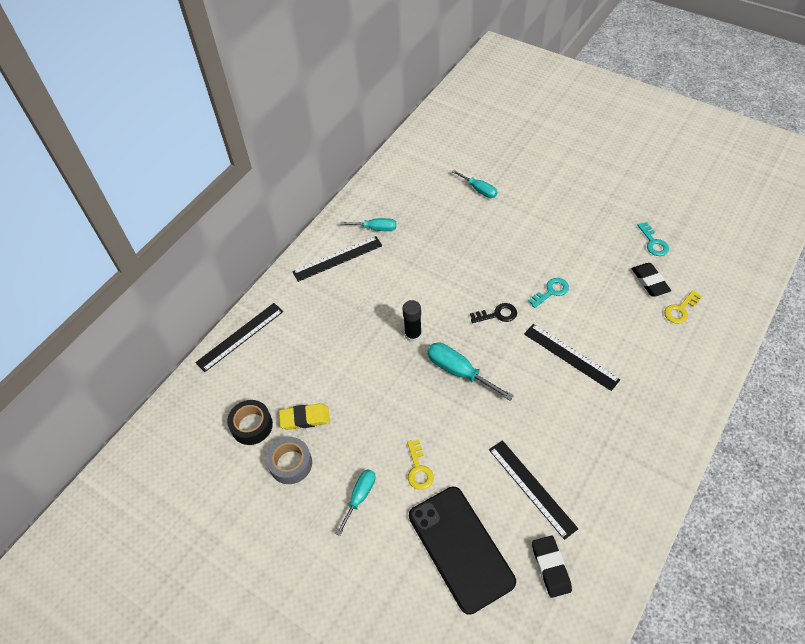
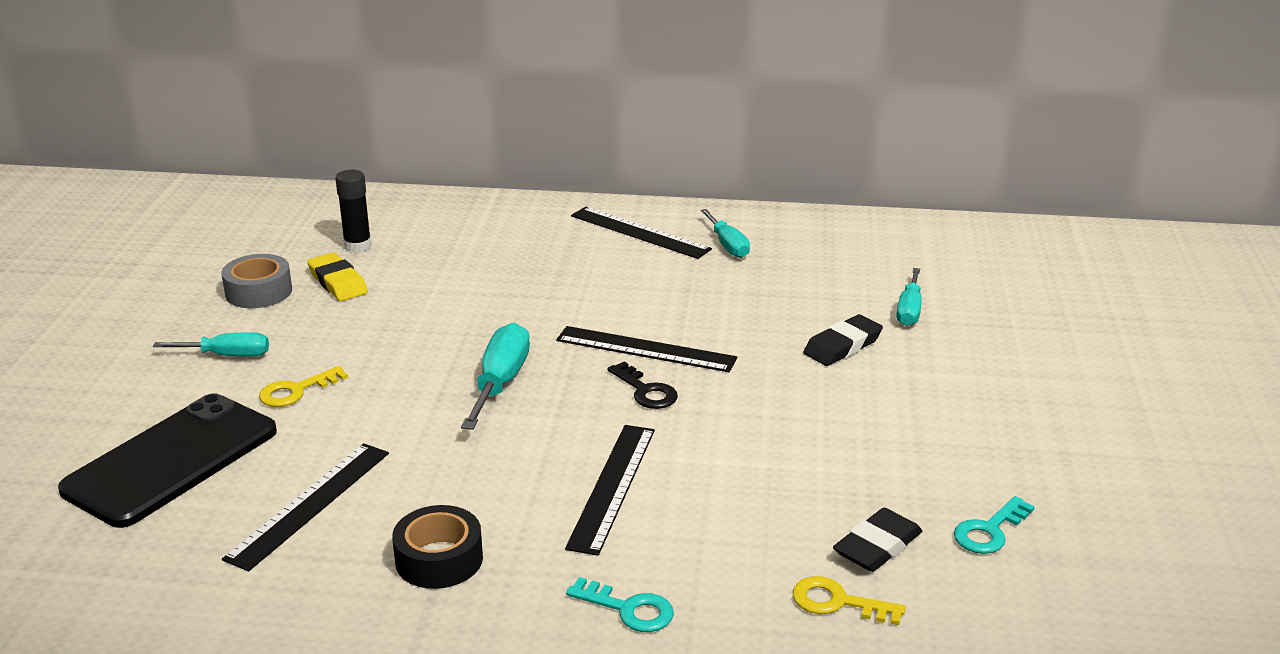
camera: 60 degrees right, 25 degrees down
black ruler [195,303,284,372] -> black ruler moved to [556,326,737,372]
black tape [227,400,273,445] -> black tape moved to [392,505,483,589]
black glue stick [402,300,422,342] -> black glue stick moved to [335,170,372,252]
turquoise key [528,278,569,308] -> turquoise key moved to [566,577,674,632]
black eraser [532,535,572,598] -> black eraser moved to [803,314,883,366]

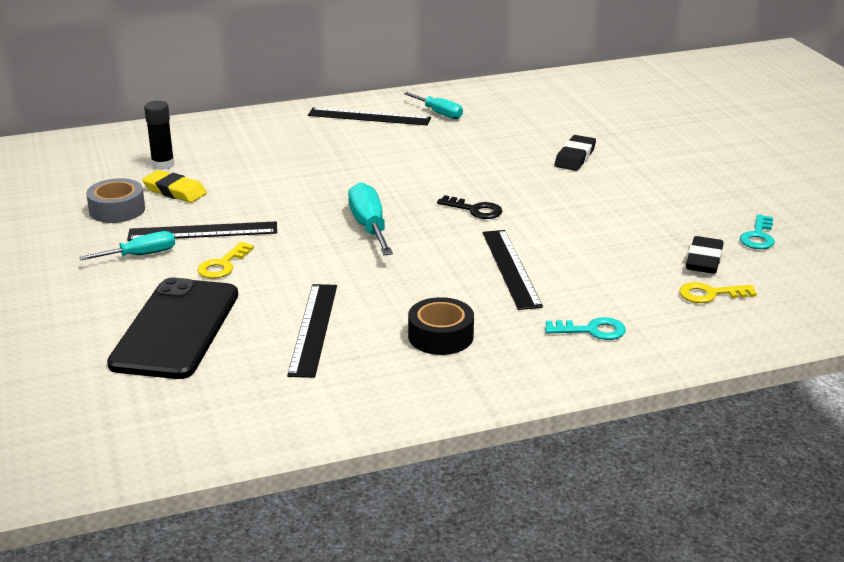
camera: 25 degrees left, 0 degrees up
black ruler [556,326,737,372] -> black ruler moved to [127,221,277,241]
turquoise screwdriver [896,268,922,326] -> none

